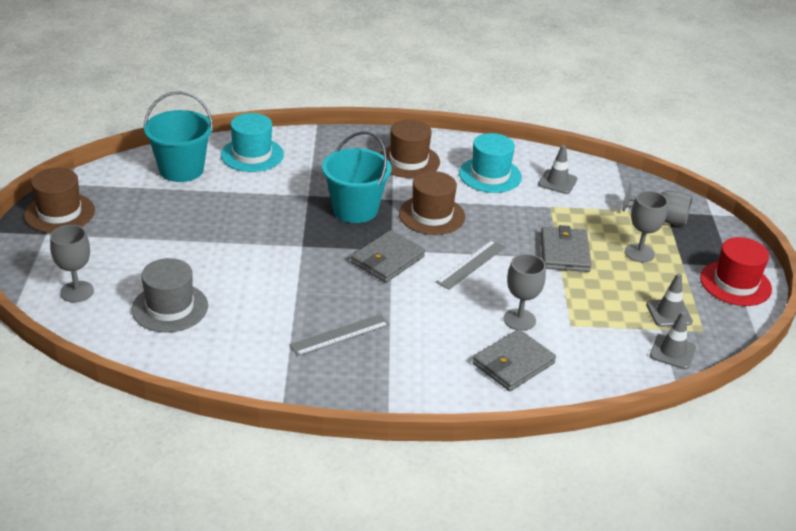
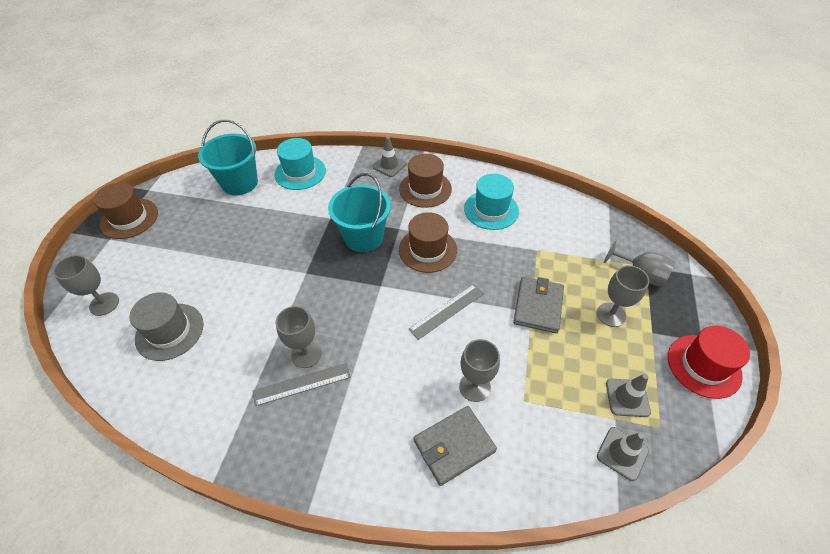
camera: 15 degrees right, 15 degrees up
grey wallet [351,230,425,283] -> none
grey traffic cone [538,145,577,194] -> grey traffic cone moved to [372,136,406,177]
none -> grey goblet [276,306,321,368]

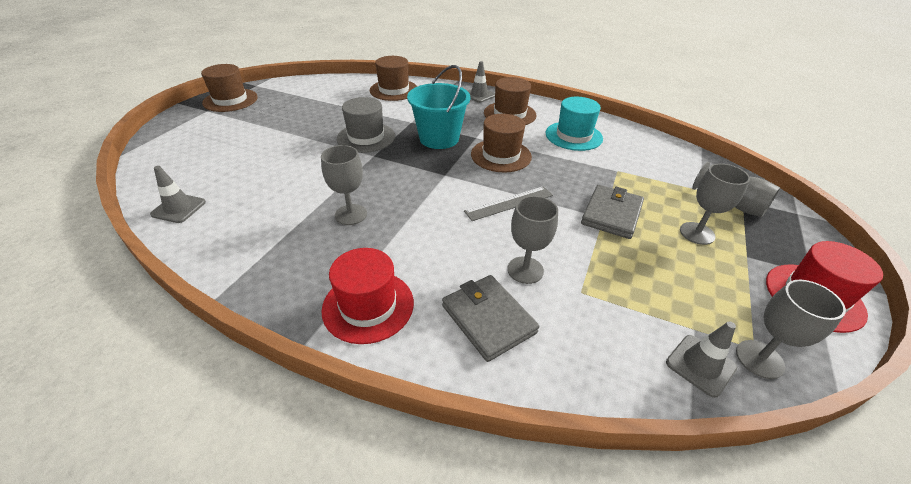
camera: 10 degrees right, 10 degrees down
grey goblet [53,255,119,316] -> grey goblet moved to [736,280,846,379]
grey hat [129,292,204,361] -> grey hat moved to [337,97,395,153]
turquoise bucket [198,120,258,195] -> none
grey ruler [253,363,351,406] -> none
turquoise hat [274,138,326,190] -> brown hat [370,56,417,101]
grey wallet [414,406,497,486] -> grey wallet turned 75 degrees clockwise [442,275,539,362]
grey traffic cone [606,374,651,417] -> grey traffic cone moved to [150,166,206,223]
none -> red hat [322,248,414,344]

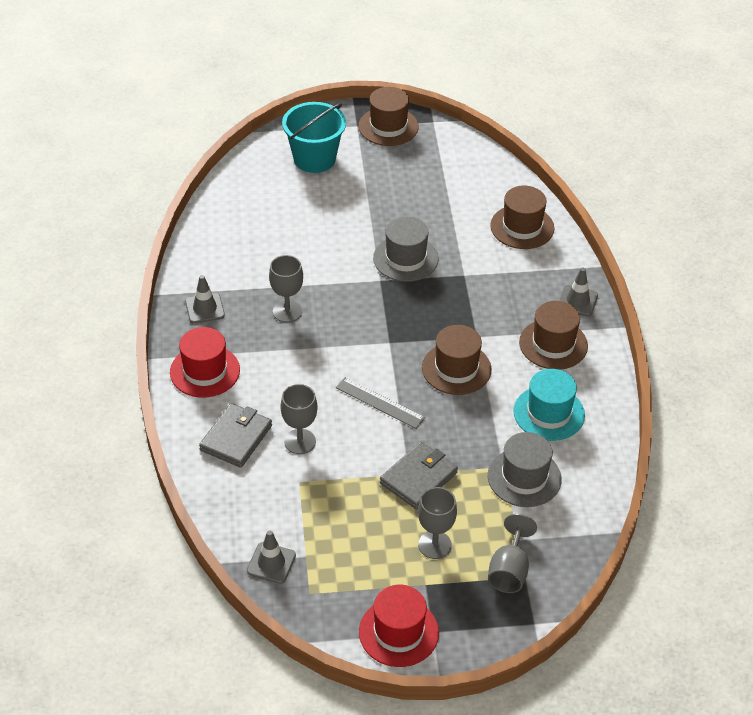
camera: 60 degrees right, 5 degrees up
grey traffic cone [150,166,206,223] -> grey traffic cone moved to [185,275,225,324]
turquoise bucket [407,65,470,149] -> turquoise bucket moved to [282,102,346,173]
grey wallet [581,185,644,239] -> grey wallet turned 45 degrees counterclockwise [380,442,458,509]
grey goblet [736,280,846,379] -> none
none -> grey hat [488,432,562,507]

